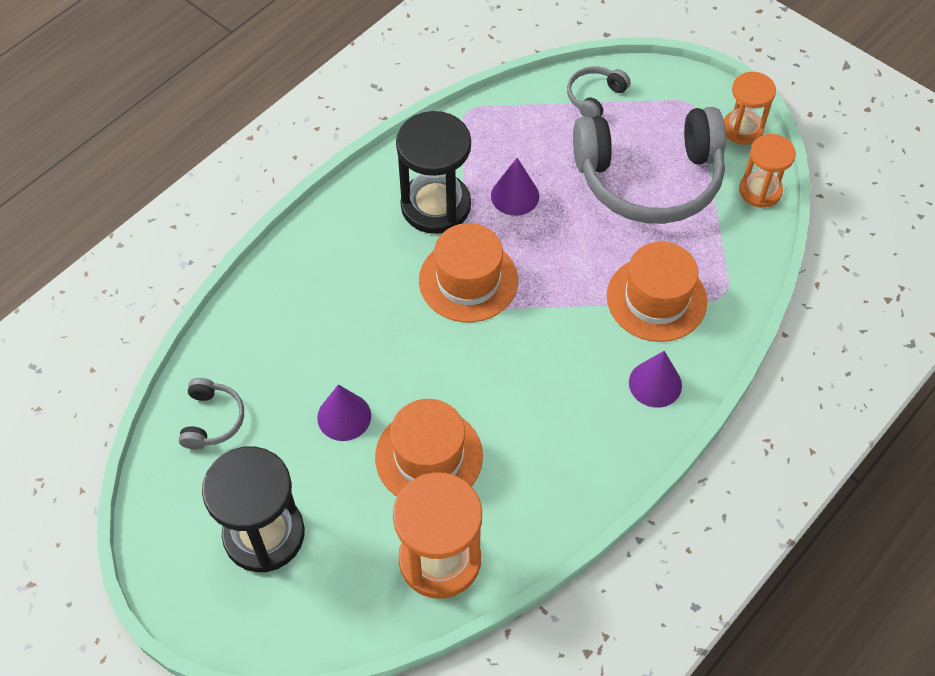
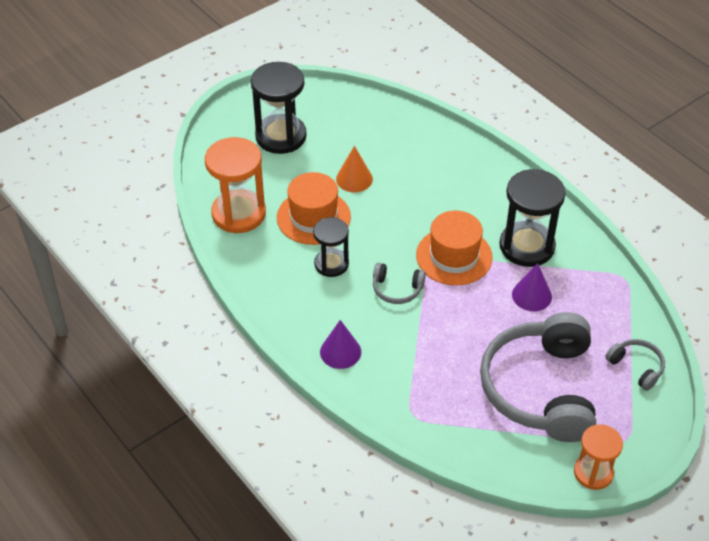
camera: 100 degrees right, 10 degrees down
grey headphones [179,378,244,449] -> grey headphones moved to [373,263,426,304]
purple cone [317,384,371,441] -> orange cone [336,146,373,192]
orange hat [607,242,707,342] -> none
orange hourglass [739,134,796,208] -> none
none -> black hourglass [313,217,349,277]

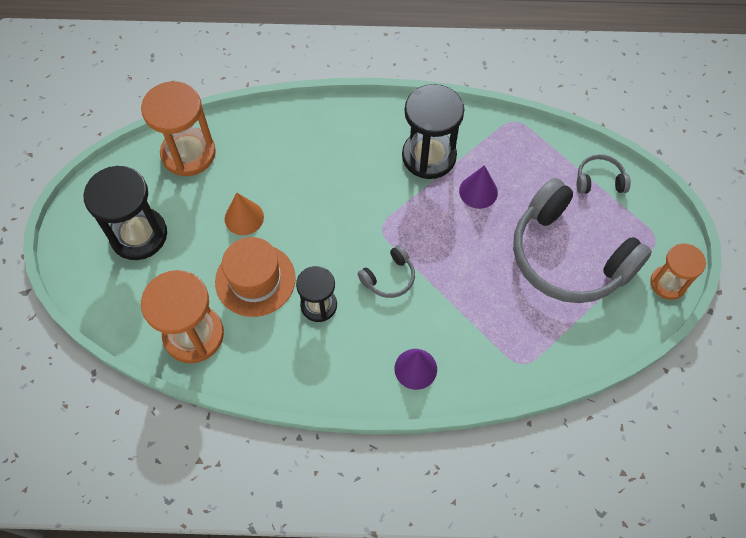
camera: 50 degrees left, 15 degrees up
orange hat [416,211,493,285] -> none
none -> orange hourglass [141,81,216,176]

